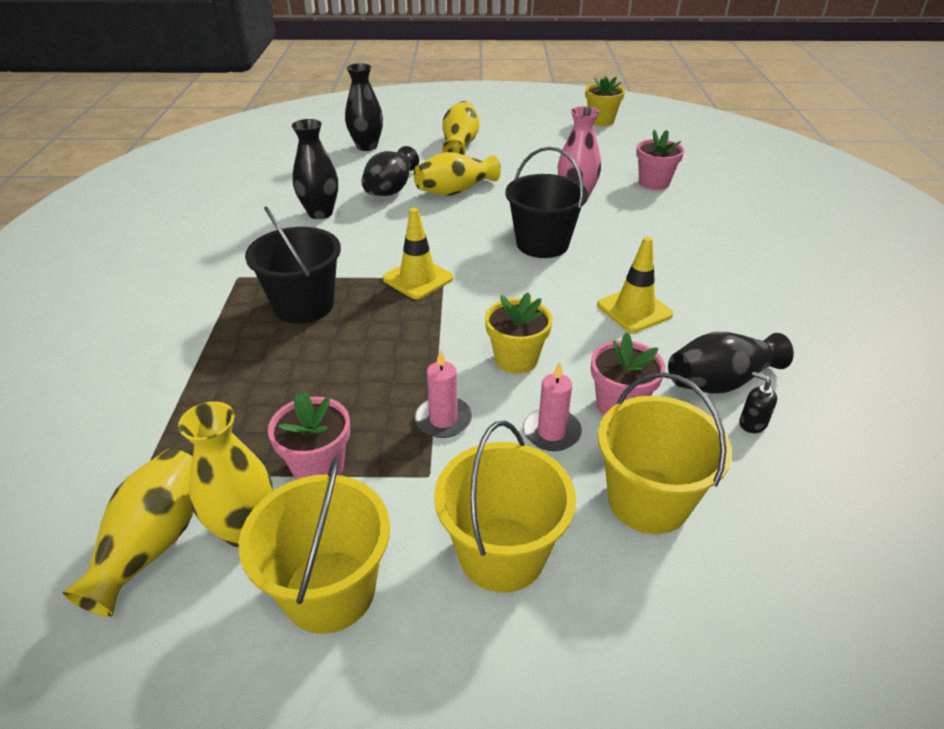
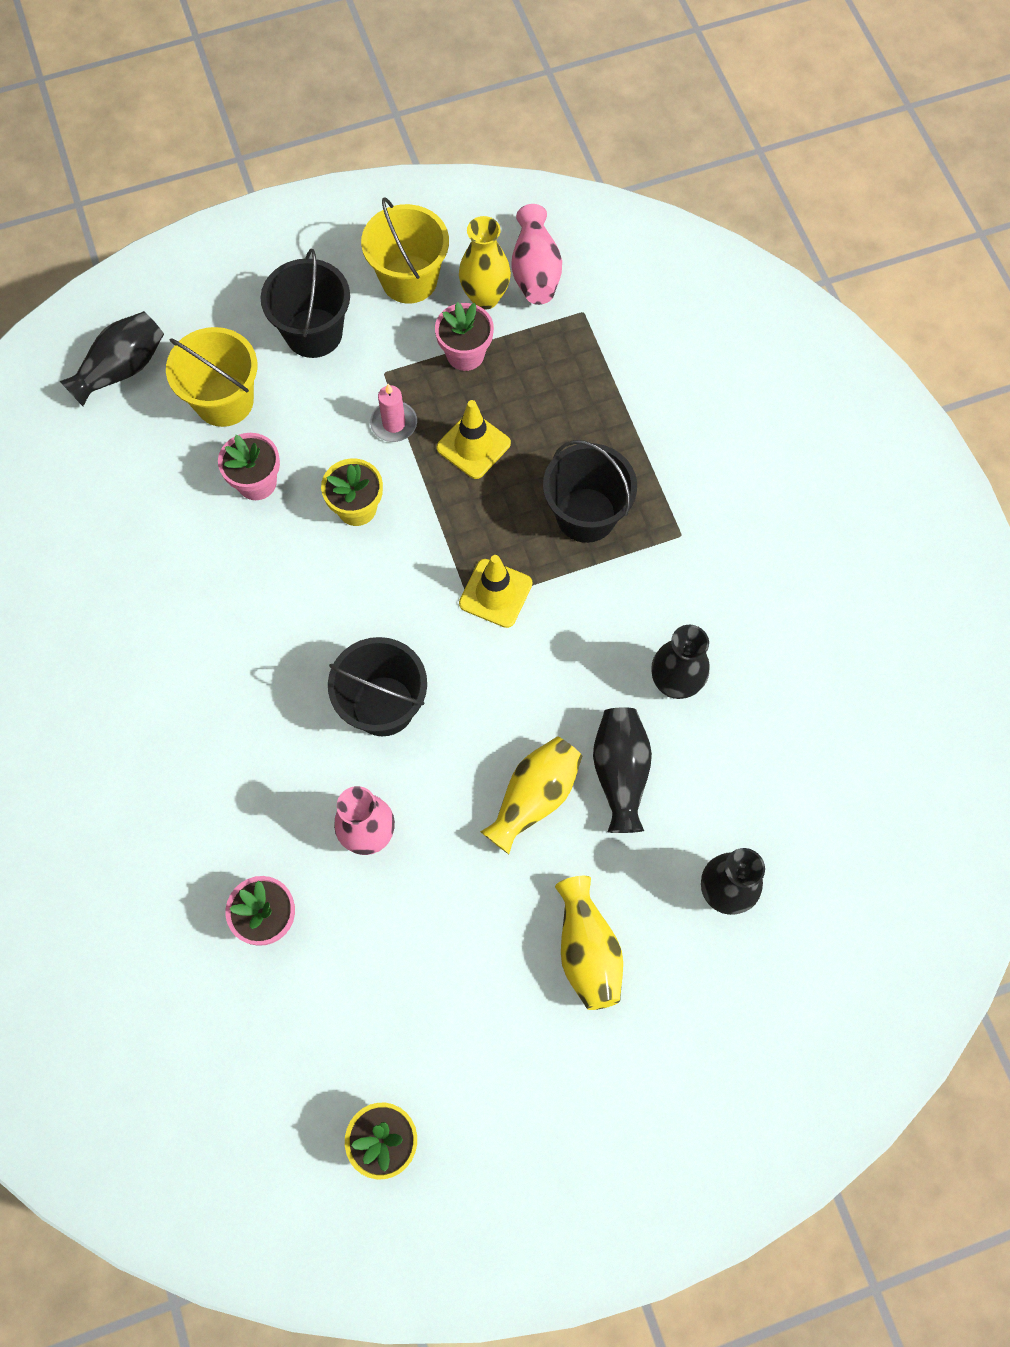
camera: 160 degrees right, 30 degrees up
yellow vase [62,449,193,617] -> pink vase [511,204,562,305]
yellow bucket [434,421,576,593] -> black bucket [261,249,350,358]
pink candle [523,361,582,451] -> none
yellow traffic cone [597,237,673,333] -> yellow traffic cone moved to [436,400,511,479]
black vase [668,332,794,394] -> black vase moved to [60,311,164,406]
black soap dispenser [739,371,777,433] -> none

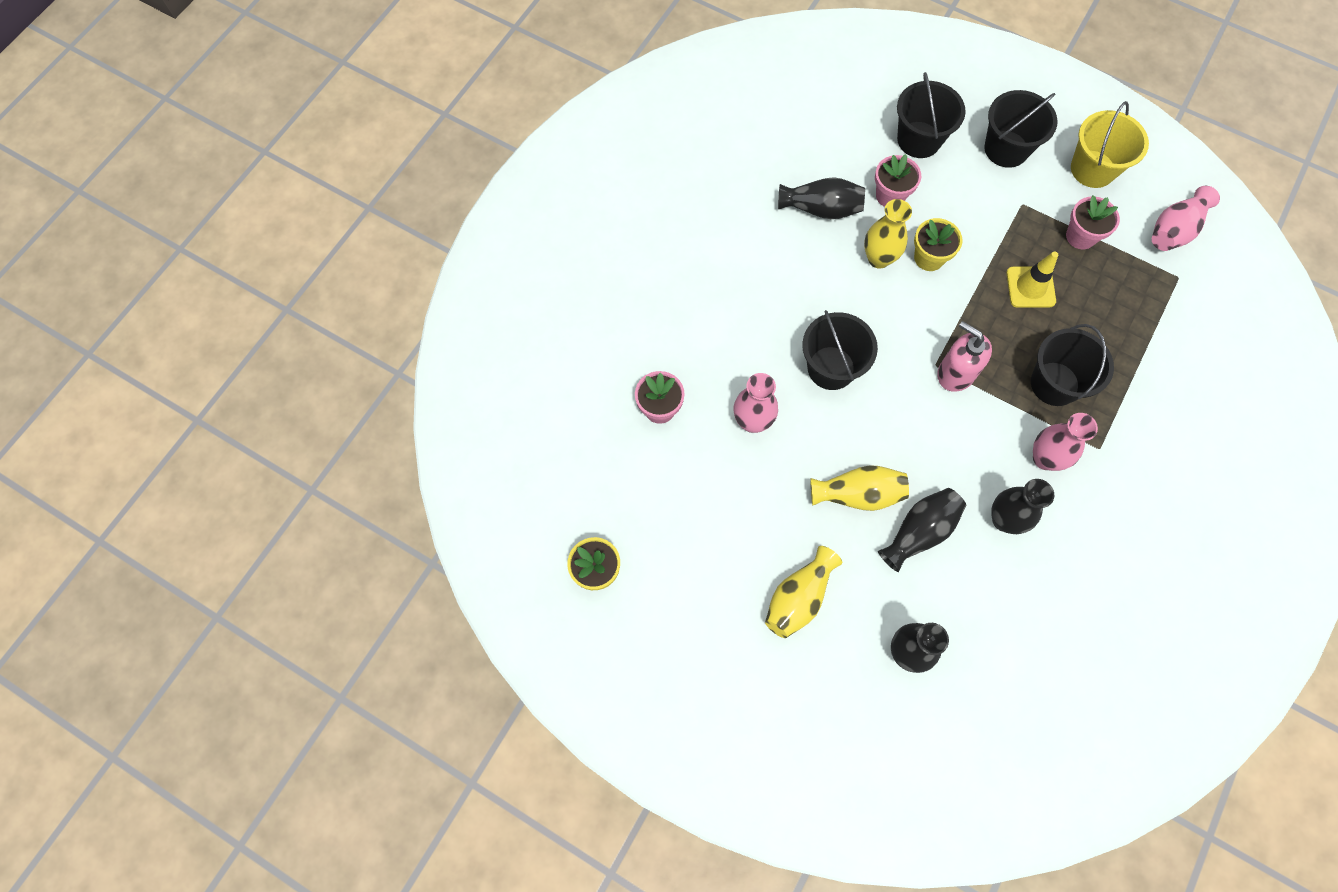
camera: 50 degrees right, 0 degrees up
black vase [60,311,164,406] -> black vase moved to [778,177,865,219]
yellow bucket [166,327,257,427] -> black bucket [897,72,966,158]
pink candle [370,384,417,442] -> none
yellow vase [459,216,511,310] -> yellow vase moved to [864,199,912,269]
yellow traffic cone [459,555,533,628] -> pink soap dispenser [937,321,992,392]
none -> pink vase [1033,413,1098,471]

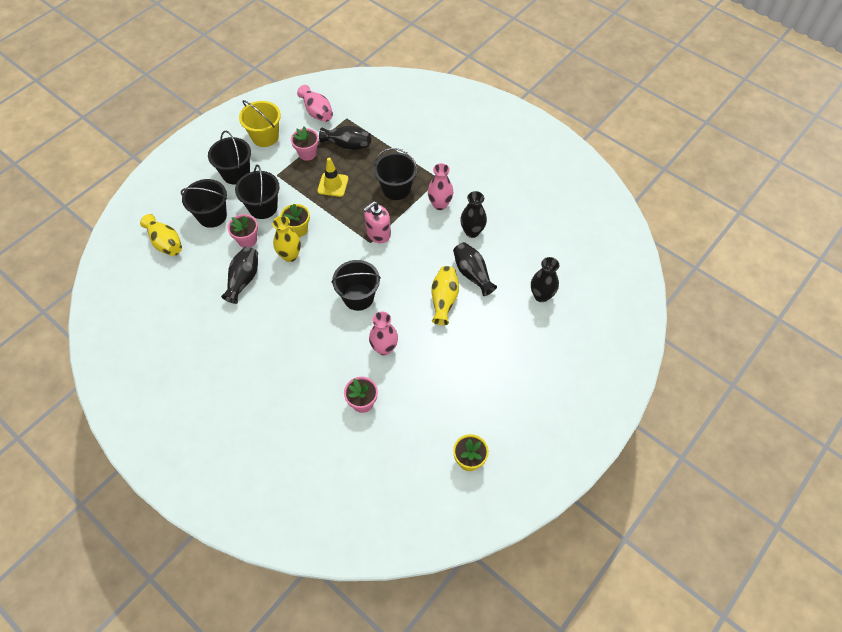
camera: 80 degrees left, 10 degrees down
yellow vase [765,546,842,638] -> yellow vase moved to [140,214,182,256]
none -> black bucket [235,165,280,219]
none -> black vase [319,126,371,151]

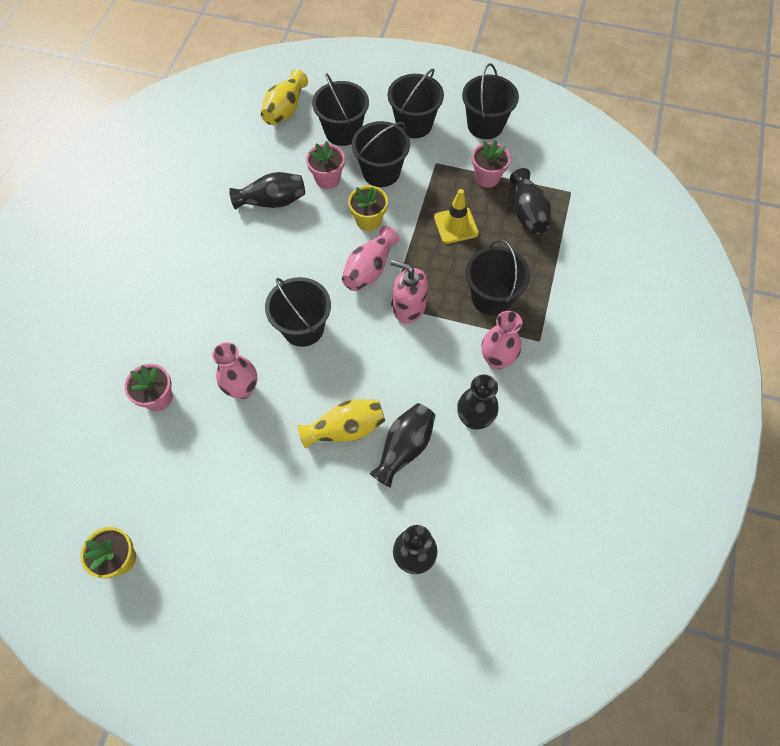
camera: 65 degrees right, 5 degrees up
yellow bucket [239,100,281,147] -> black bucket [462,63,519,139]
yellow vase [272,216,301,262] -> none
pink vase [297,85,333,122] -> pink vase moved to [342,226,399,291]

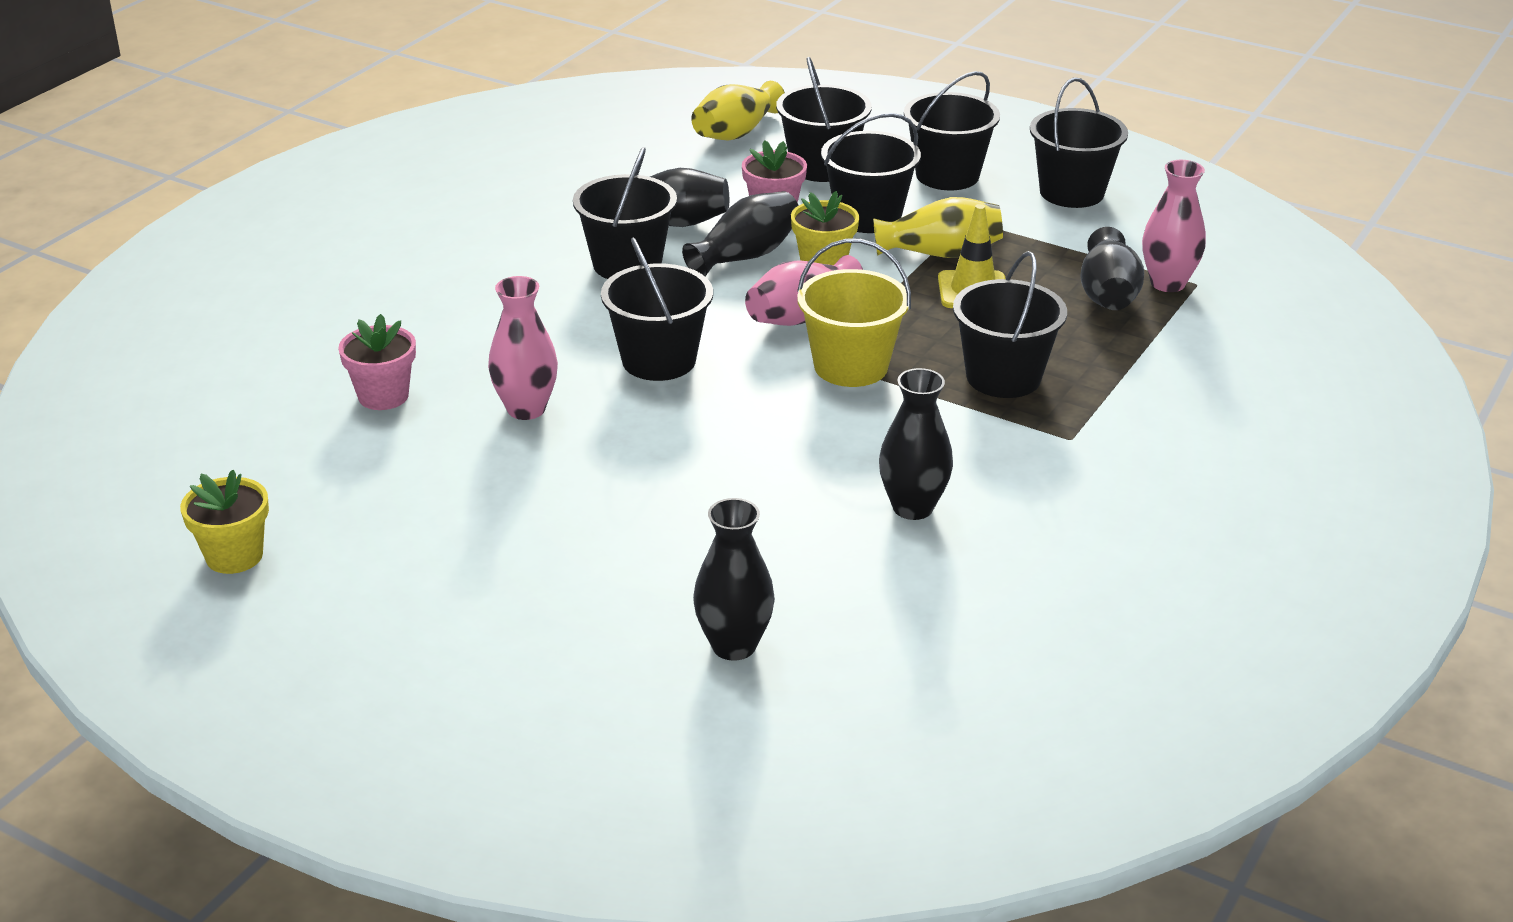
camera: 15 degrees right, 30 degrees down
yellow vase [298,399,385,449] -> yellow vase moved to [873,197,1003,258]
black vase [369,403,436,488] -> black vase moved to [682,191,799,276]
pink soap dispenser [391,260,428,323] -> yellow bucket [797,239,911,387]
pink flower pot [472,140,511,188] -> none
pink vase [482,311,522,369] -> pink vase moved to [1142,160,1206,292]
none -> black bucket [573,147,677,279]

